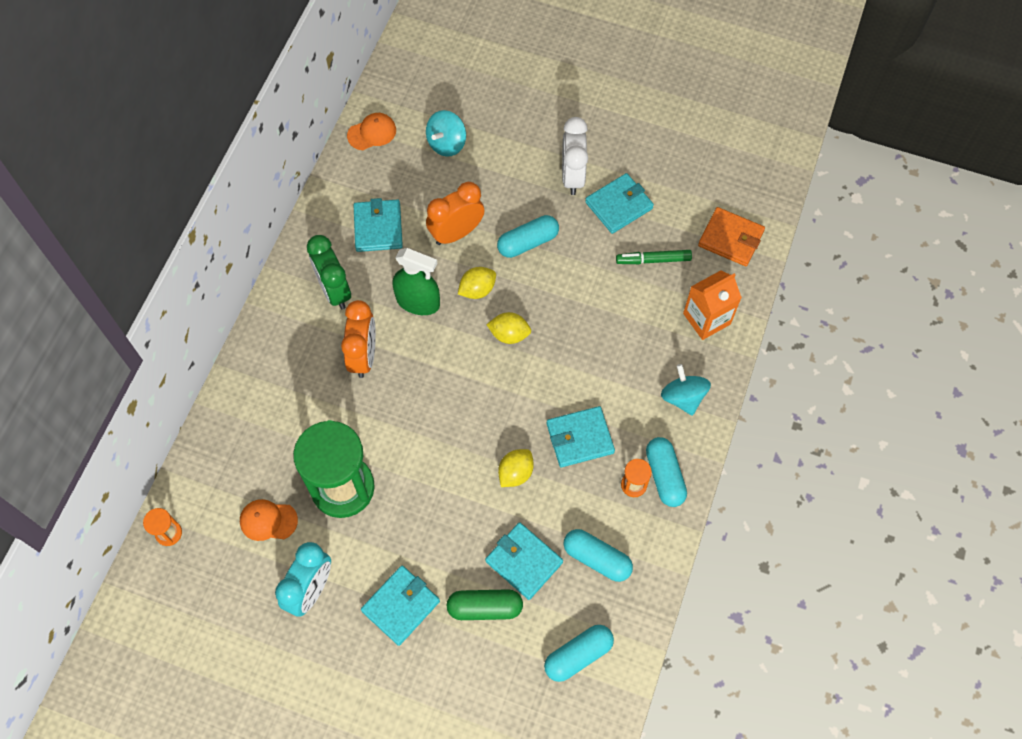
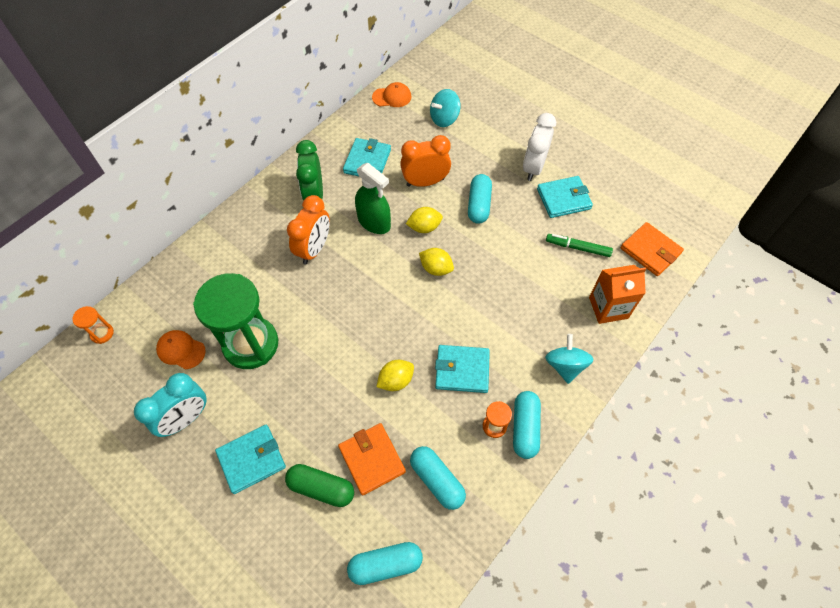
camera: 20 degrees right, 5 degrees down
turquoise wallet [485,522,563,600] -> orange wallet [338,423,406,496]
turquoise capsule [497,215,559,258] -> turquoise capsule turned 75 degrees counterclockwise [468,174,492,224]

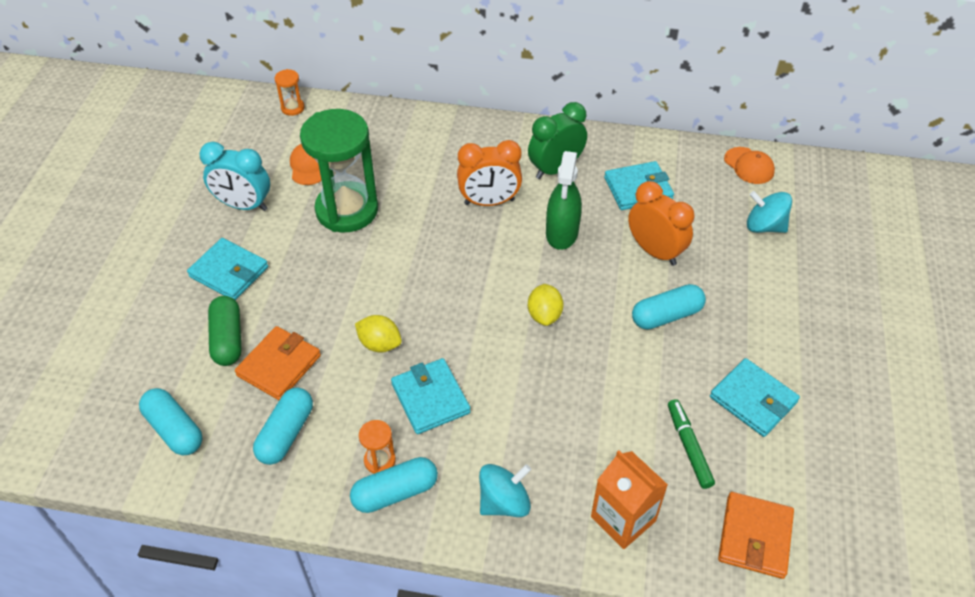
camera: 60 degrees right, 10 degrees down
yellow lemon [406,207,443,233] -> none
white clock [523,113,556,181] -> none

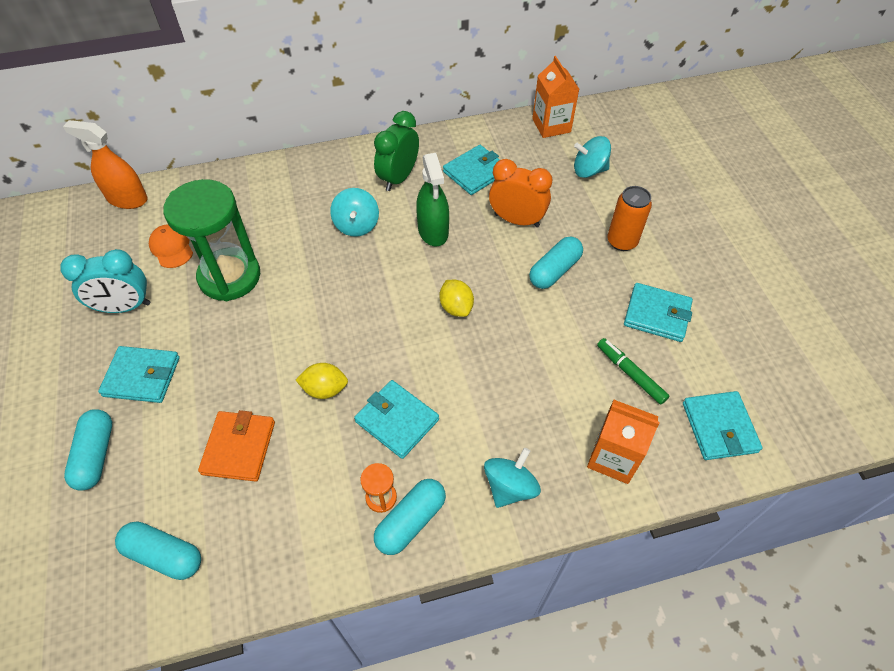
camera: 25 degrees left, 5 degrees up
green capsule [208,296,242,366] -> none
turquoise capsule [253,388,313,465] -> turquoise capsule moved to [64,409,112,491]
orange hourglass [275,69,305,116] -> orange spray bottle [63,120,148,209]
orange clock [457,140,522,206] -> turquoise spinning top [330,188,379,237]
orange wallet [718,492,794,579] -> turquoise wallet [683,391,762,460]
orange cap [724,147,775,184] -> orange carton [532,56,579,138]
none -> orange can [607,186,652,251]

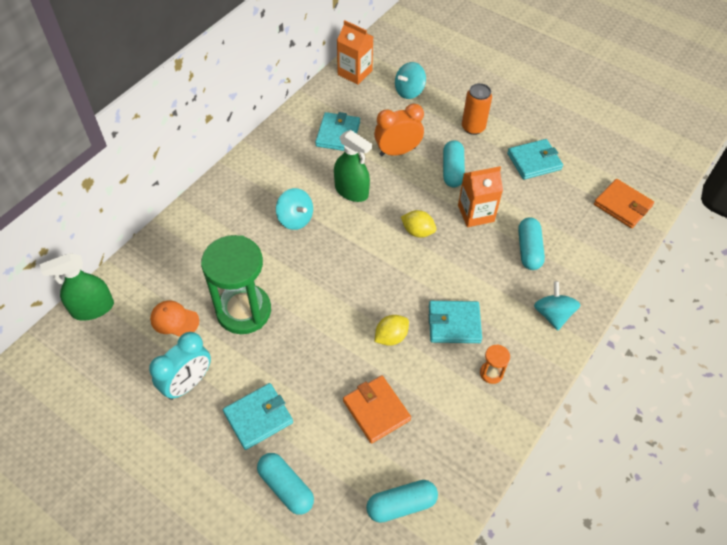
camera: 40 degrees left, 0 degrees up
orange spray bottle [63,120,148,209] -> green spray bottle [40,253,114,321]
green clock [374,111,419,191] -> none
turquoise capsule [374,479,446,555] -> turquoise capsule moved to [518,217,545,270]
orange carton [587,400,660,484] -> orange carton moved to [458,166,503,227]
green marker [597,338,669,404] -> none
turquoise wallet [683,391,762,460] -> orange wallet [594,179,654,228]

